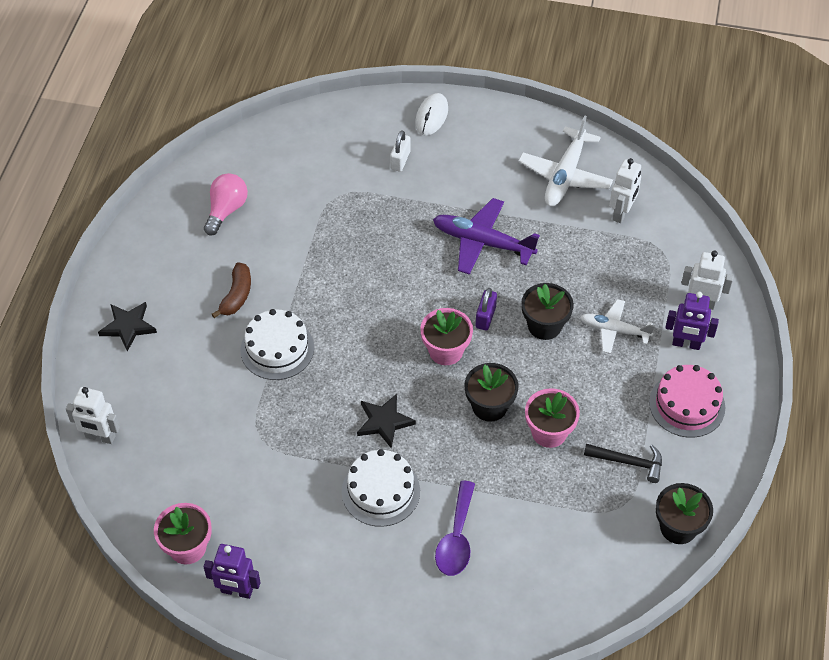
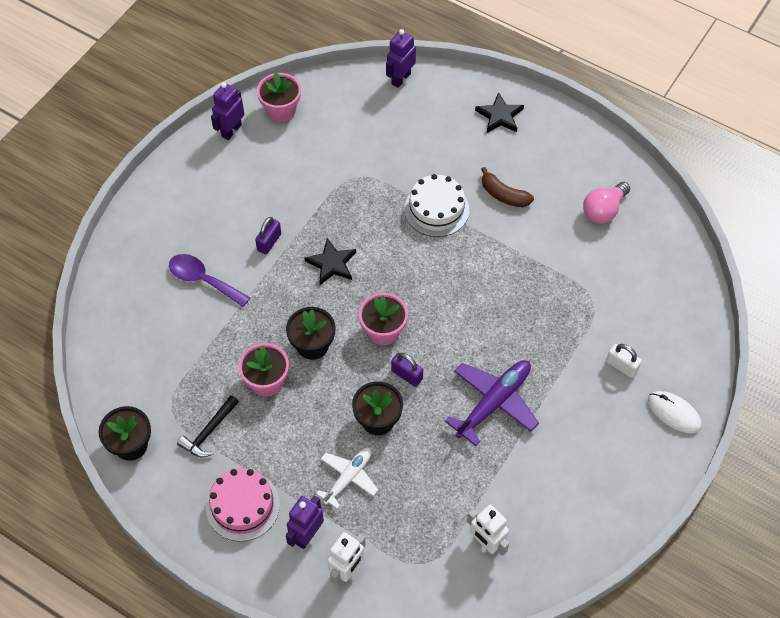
camera: 110 degrees right, 5 degrees up
white robot [66,387,120,444] -> purple robot [386,29,416,88]
pink light bulb [204,173,248,236] -> pink light bulb turned 90 degrees clockwise [583,182,630,224]
white cake [342,449,420,527] -> purple padlock [255,217,281,254]
white plane [518,116,613,206] -> none

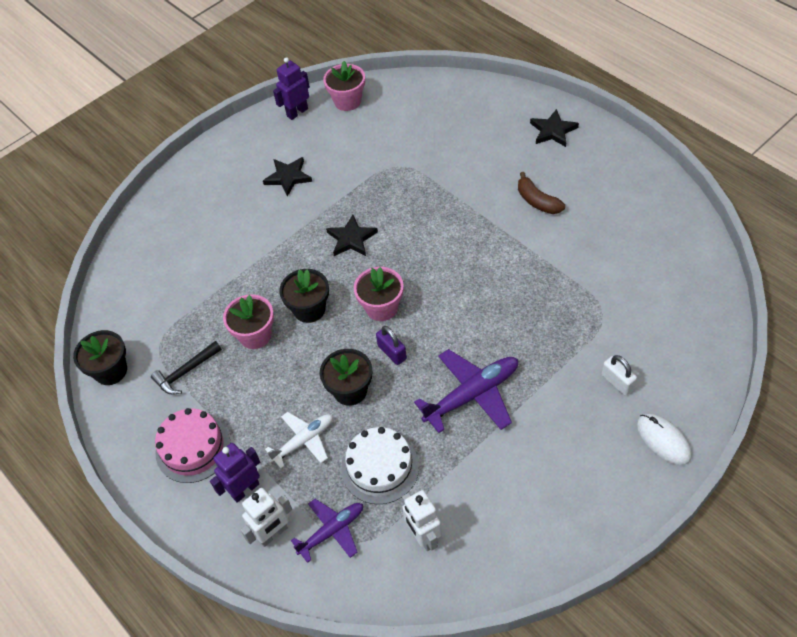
camera: 20 degrees right, 5 degrees down
purple spoon [169,254,250,307] -> none
purple padlock [255,217,281,254] -> none
purple robot [386,29,416,88] -> none
white cake [404,174,469,237] -> white cake moved to [342,427,419,504]
pink light bulb [583,182,630,224] -> none
none -> black star [263,157,312,197]
none -> purple plane [291,499,363,563]

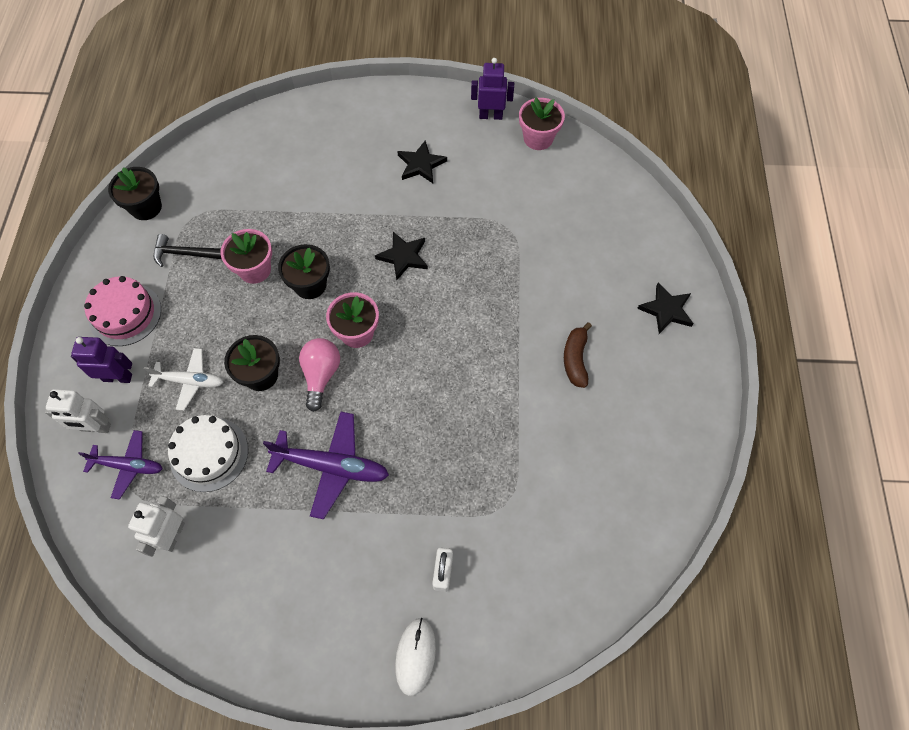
camera: 40 degrees right, 10 degrees up
purple padlock [376,326,407,365] -> pink light bulb [299,338,340,412]

